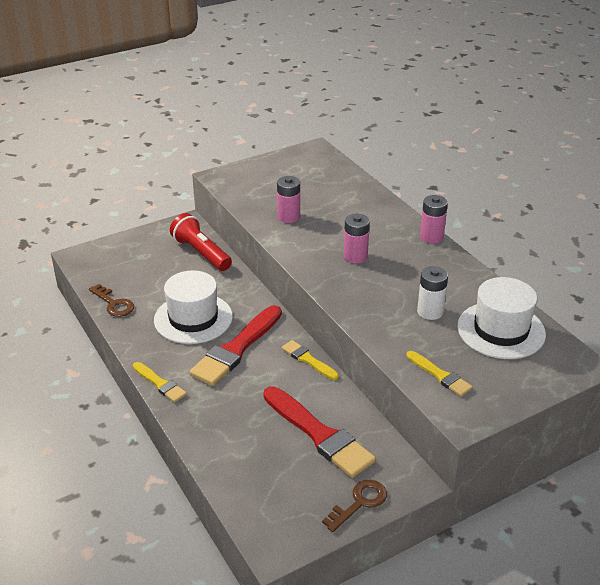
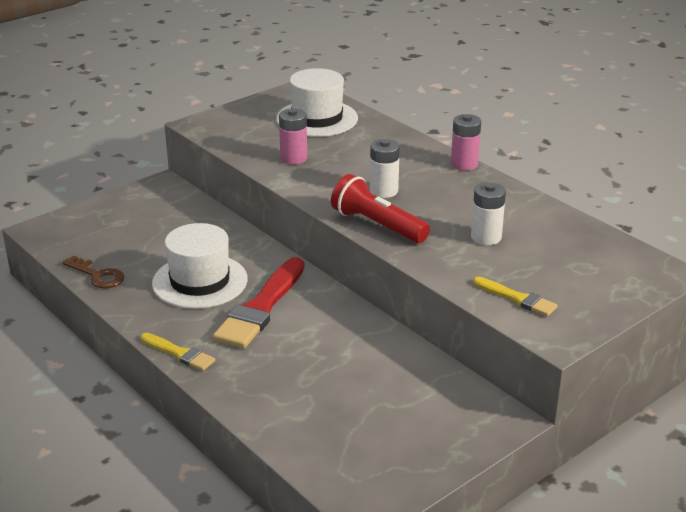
camera: 10 degrees left, 5 degrees down
red flashlight [170,213,232,271] -> red flashlight moved to [331,174,430,243]
red brush [263,386,376,478] -> none
yellow brush [282,340,339,380] -> none
brown key [322,479,387,532] -> none
pink battery [344,214,370,264] -> white battery [370,139,400,198]
white hat [457,277,546,359] -> white hat moved to [276,68,358,137]

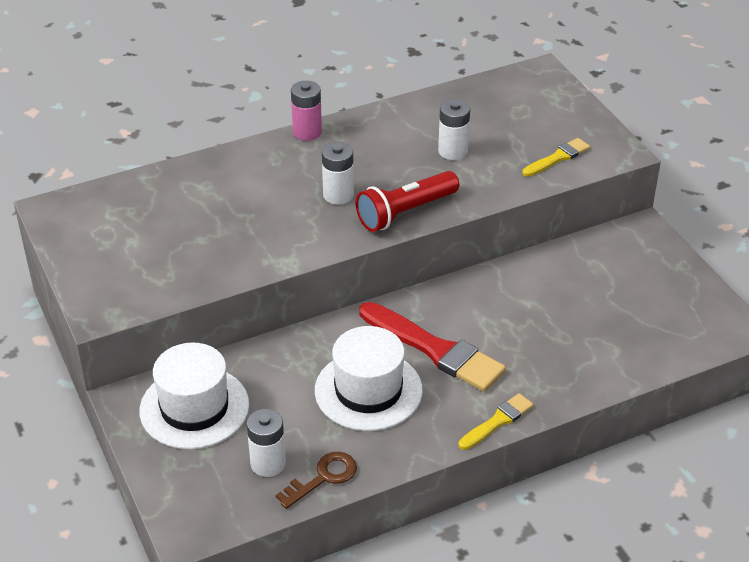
camera: 75 degrees left, 10 degrees up
white hat [276,68,358,137] -> white hat moved to [139,343,249,449]
pink battery [279,108,307,164] -> none
none -> white battery [247,409,286,477]

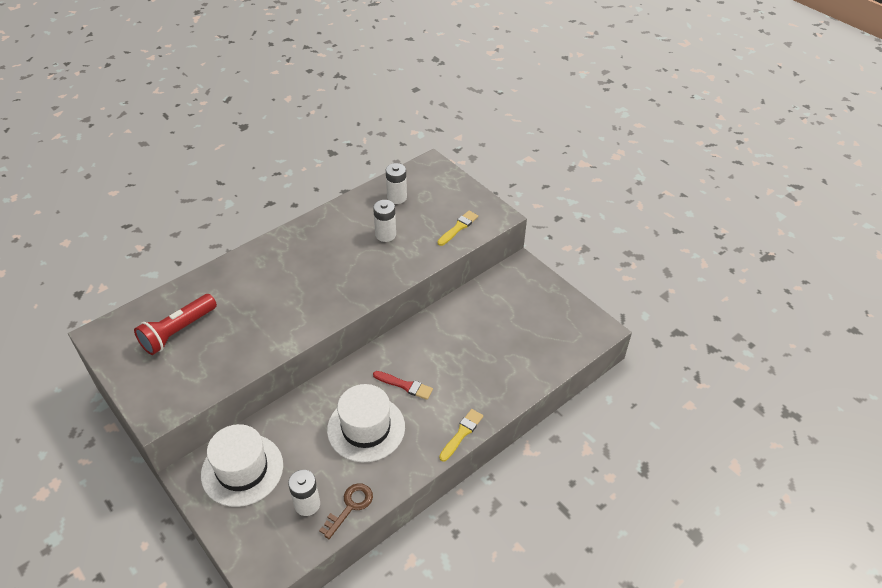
camera: 15 degrees left, 5 degrees up
pink battery [291,81,322,141] -> none
white battery [322,142,354,205] -> white battery moved to [386,163,407,204]
red flashlight [356,171,459,232] -> red flashlight moved to [134,294,217,355]
red brush [359,302,506,392] -> red brush [373,371,433,400], size x0.53

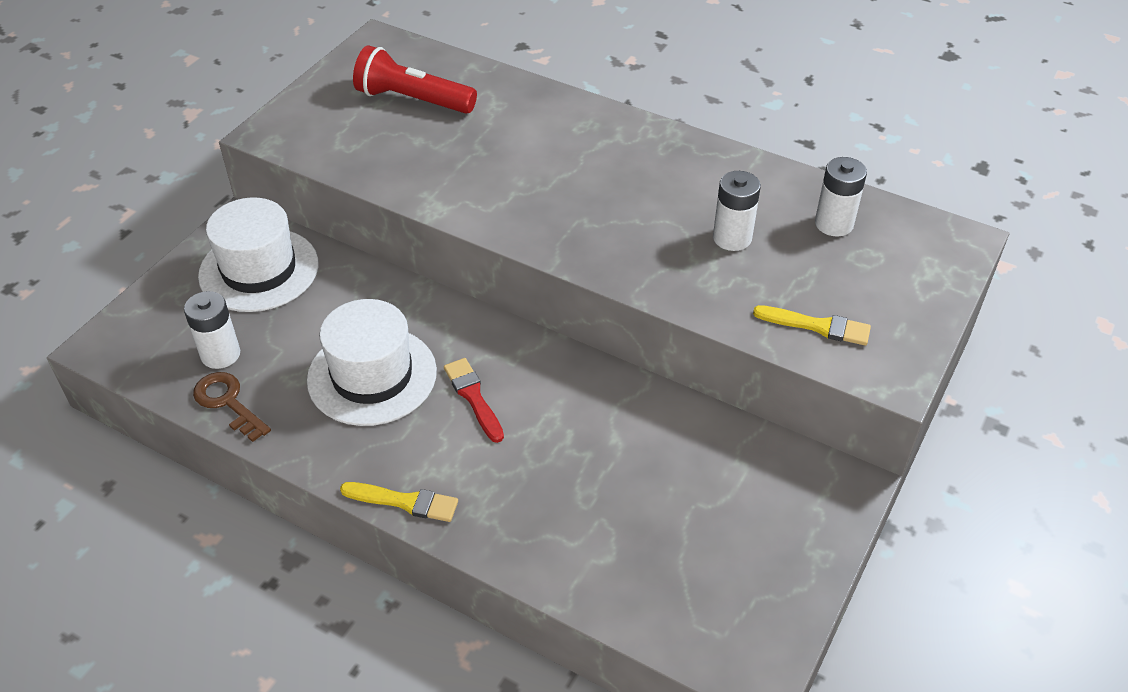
camera: 70 degrees right, 0 degrees up
brown key [319,483,373,539] -> brown key turned 150 degrees counterclockwise [193,372,271,442]
red brush [373,371,433,400] -> red brush turned 150 degrees clockwise [444,358,504,443]

